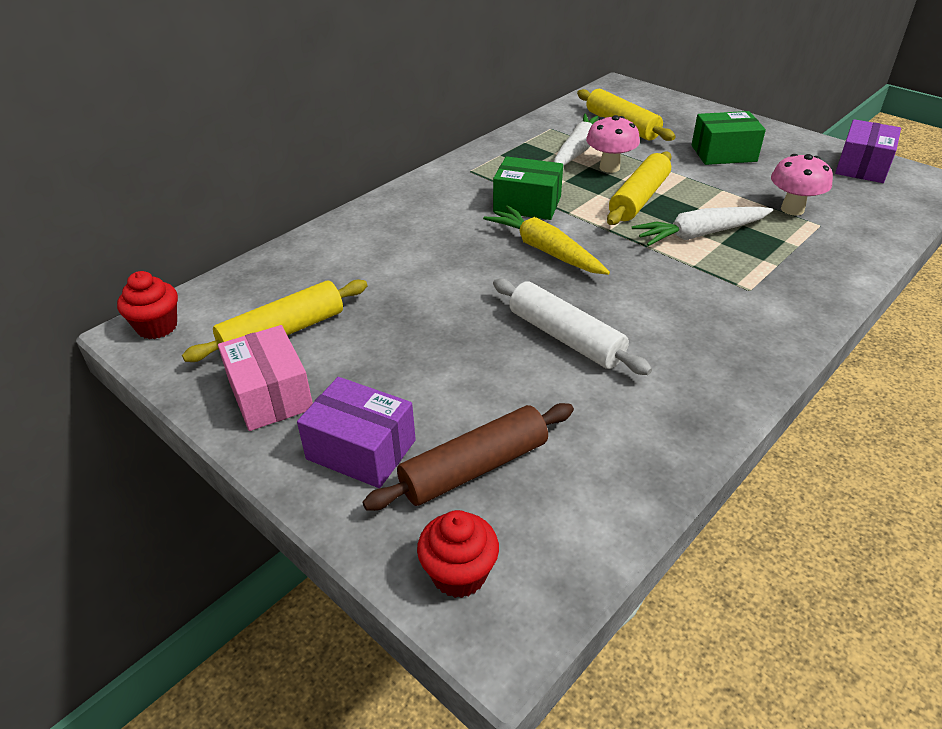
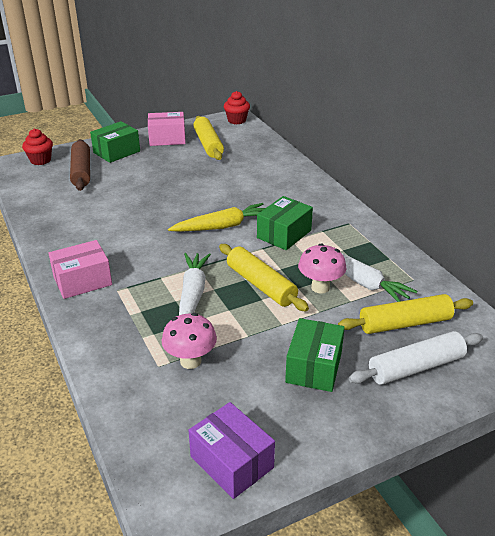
camera: 110 degrees right, 5 degrees down
purple box [297,377,416,488] -> green box [90,121,140,163]
white rolling pin [493,278,652,375] -> white rolling pin moved to [349,331,483,385]
none -> pink box [48,240,112,299]

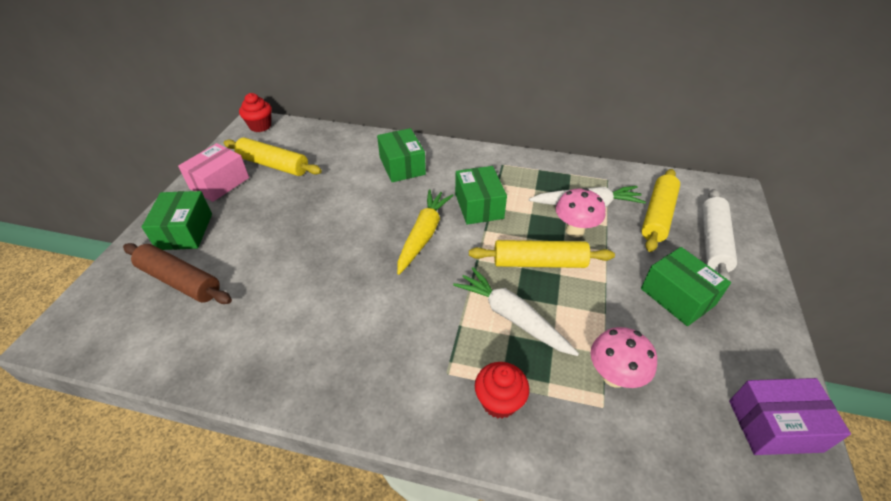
camera: 50 degrees left, 10 degrees up
red cupcake [22,129,53,165] -> red cupcake moved to [475,362,530,419]
pink box [48,240,112,299] -> none
none -> green box [377,128,426,182]

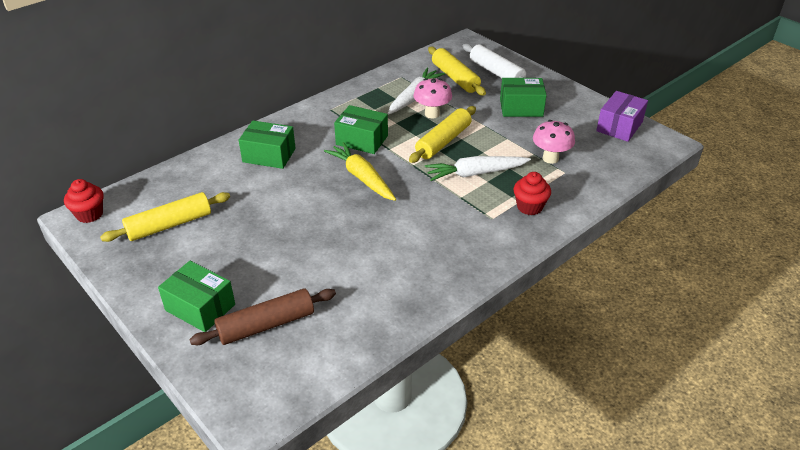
camera: 55 degrees left, 5 degrees down
pink box [178,143,249,202] -> none

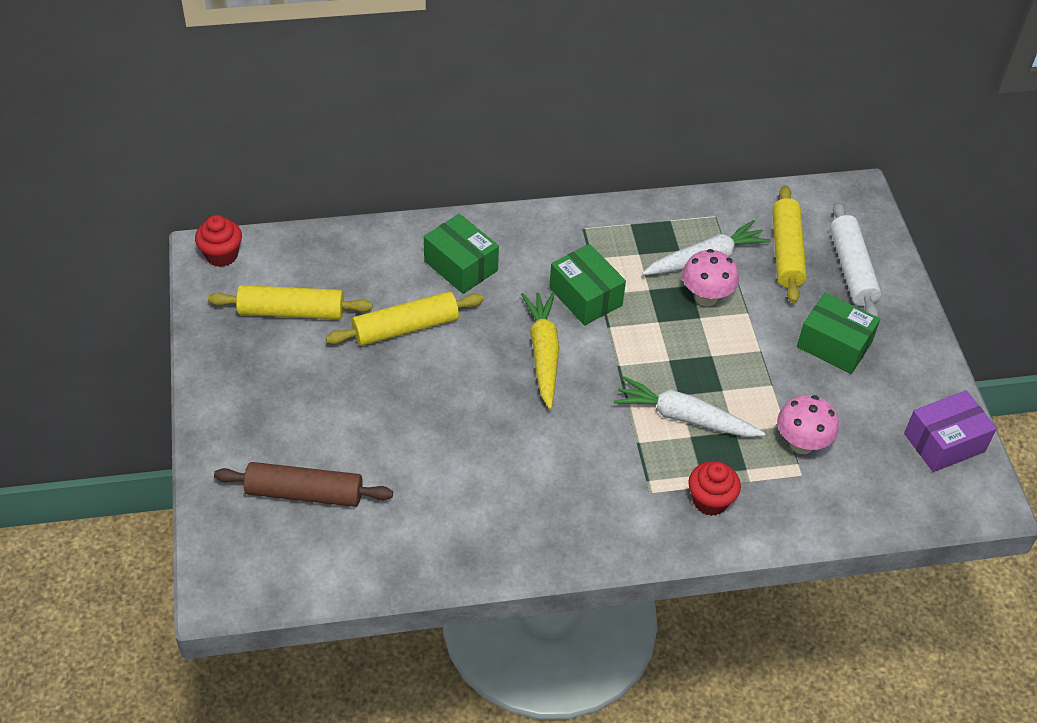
camera: 30 degrees right, 10 degrees up
green box [158,261,235,332] -> none
yellow rolling pin [409,106,476,163] -> yellow rolling pin moved to [325,291,484,346]

